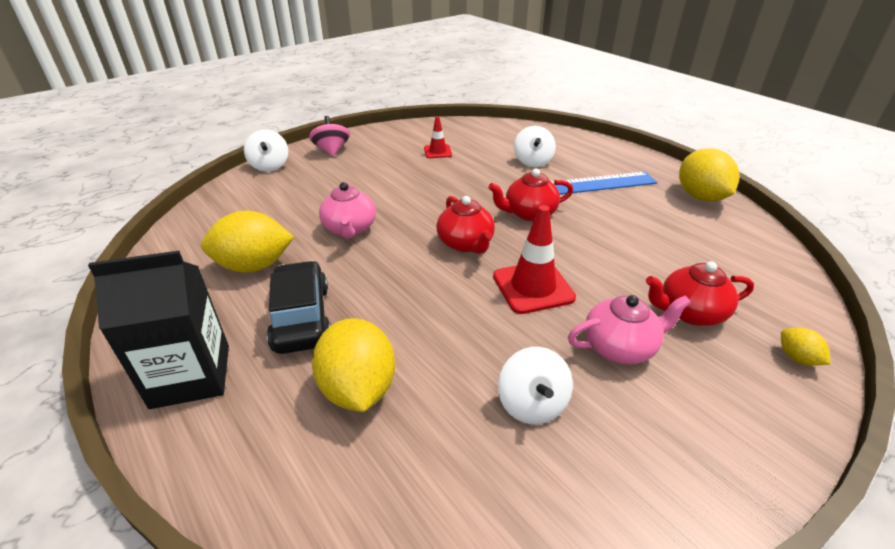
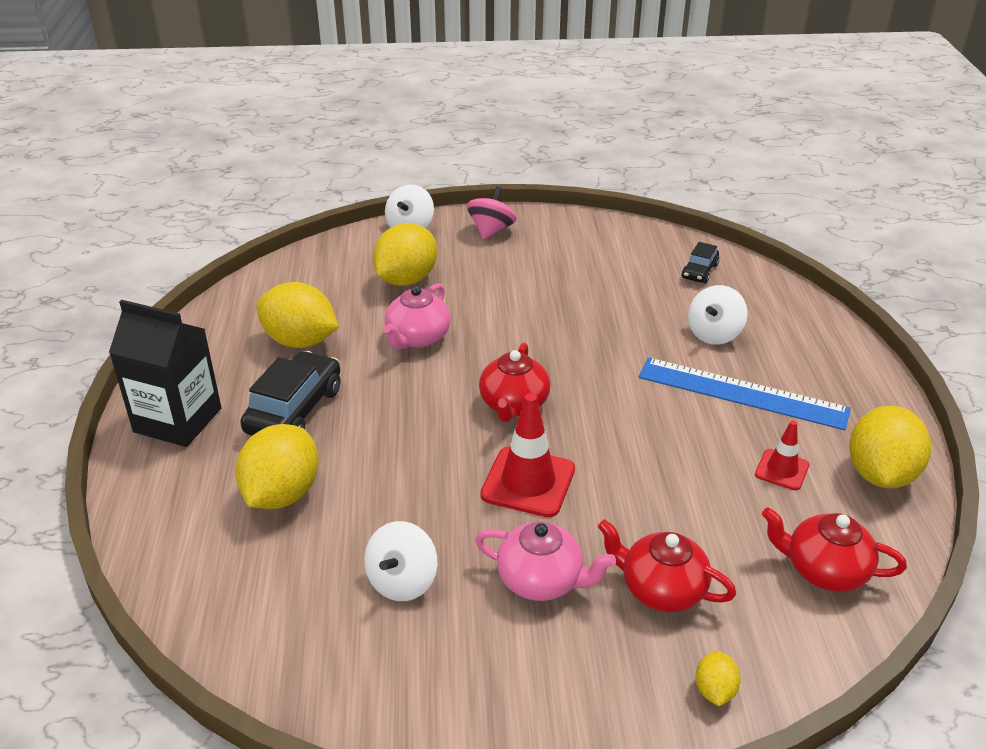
camera: 35 degrees right, 0 degrees up
red traffic cone [424,116,452,158] -> red traffic cone moved to [755,420,809,490]
red teapot [488,169,573,221] -> red teapot moved to [762,507,907,592]
none -> yellow lemon [373,223,437,286]
none -> black car [681,242,719,283]

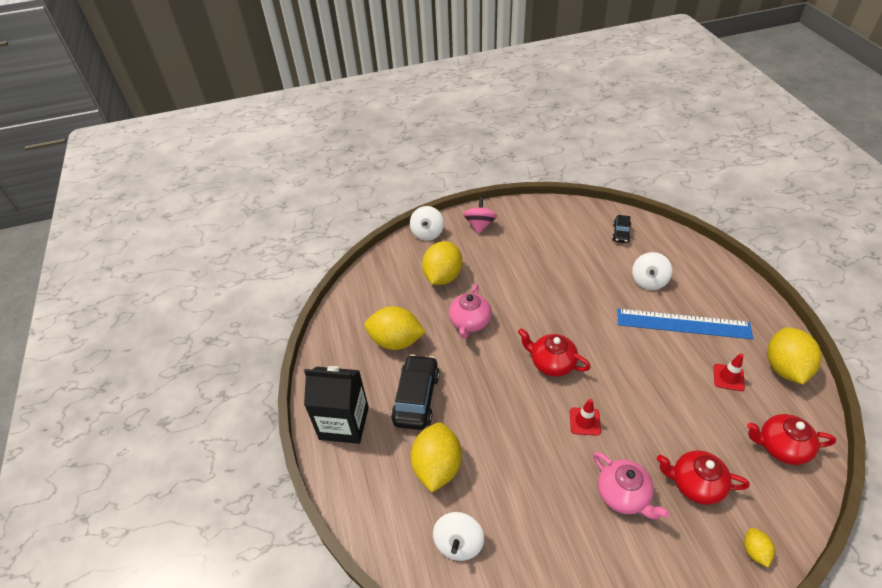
camera: 10 degrees left, 10 degrees up
white spinning top [364,521,437,601] -> white spinning top moved to [433,512,484,561]
pink teapot [475,522,616,601] -> pink teapot turned 45 degrees clockwise [593,452,670,519]
red teapot [479,343,550,422] -> red teapot turned 120 degrees clockwise [518,328,591,377]
red traffic cone [480,393,575,517] -> red traffic cone [570,399,601,436], size x0.58

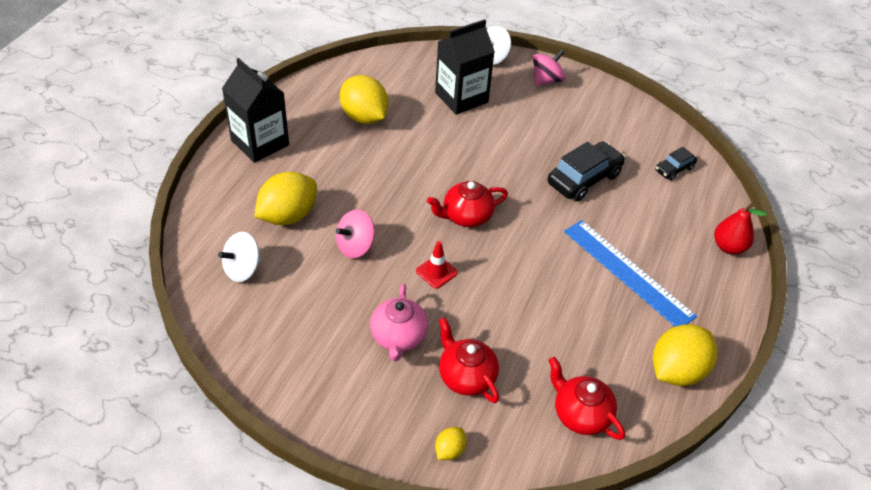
camera: 35 degrees right, 0 degrees up
black car [391,354,440,430] -> black car moved to [547,141,625,201]
yellow lemon [422,241,462,285] -> black carton [435,19,495,115]
pink teapot [449,284,492,338] -> none
red teapot [518,328,591,377] -> red teapot turned 90 degrees counterclockwise [427,181,508,227]
white spinning top [632,252,672,290] -> none
red traffic cone [714,353,745,391] -> none
none -> pink spinning top [336,209,375,258]
none -> red pear [714,203,767,254]

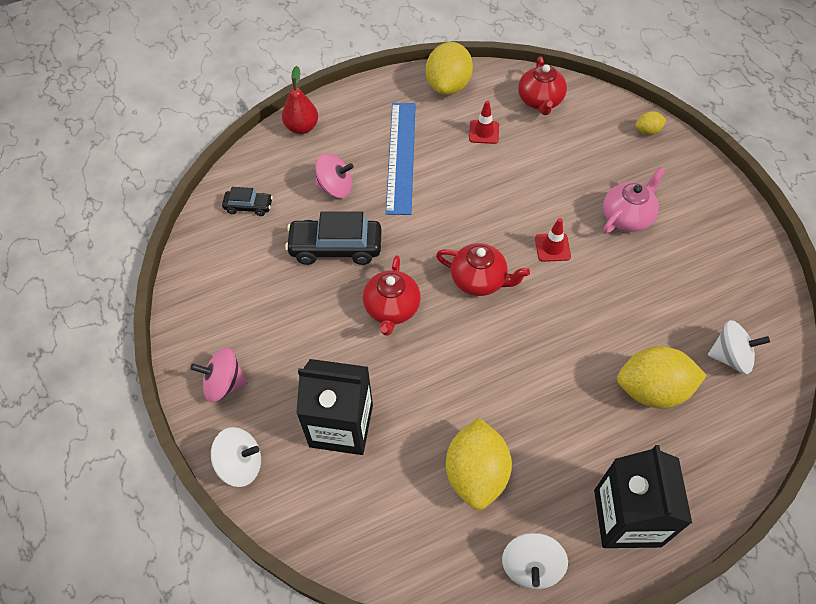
camera: 135 degrees left, 10 degrees up
pink spinning top [336,209,375,258] -> pink spinning top moved to [315,153,354,198]
red teapot [439,317,499,403] -> red teapot moved to [363,255,421,336]
yellow lemon [653,324,717,386] -> yellow lemon turned 75 degrees counterclockwise [426,42,473,95]
none -> red traffic cone [469,100,499,144]
none -> white spinning top [502,533,568,589]

